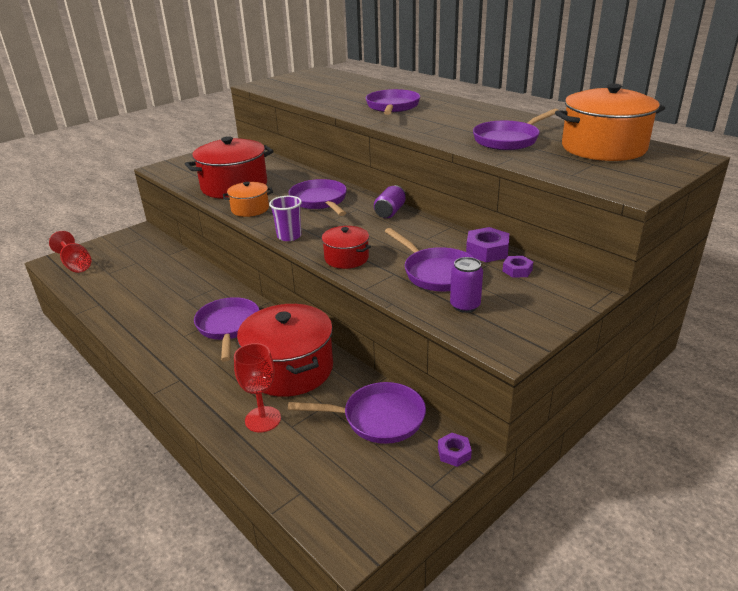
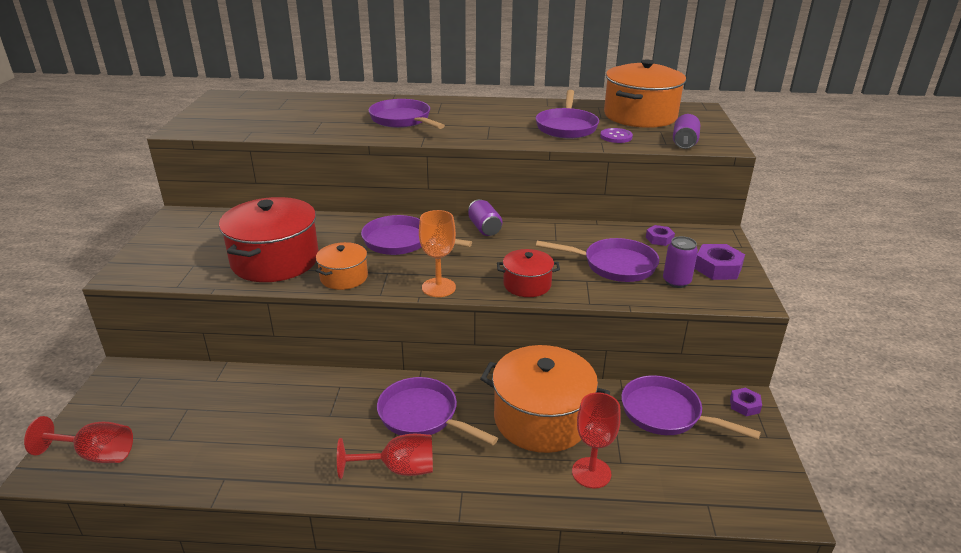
camera: 45 degrees left, 0 degrees up
red pot [237,304,333,397] -> orange pot [480,345,610,453]
purple cup [269,196,302,241] -> orange goblet [419,210,456,297]
purple pan [288,382,426,444] -> purple pan turned 105 degrees counterclockwise [621,375,761,440]
purple nut [466,227,509,262] -> purple nut moved to [694,244,745,280]
none -> red goblet [337,434,433,479]
none -> purple button [600,128,633,143]
none -> purple can [673,114,700,149]

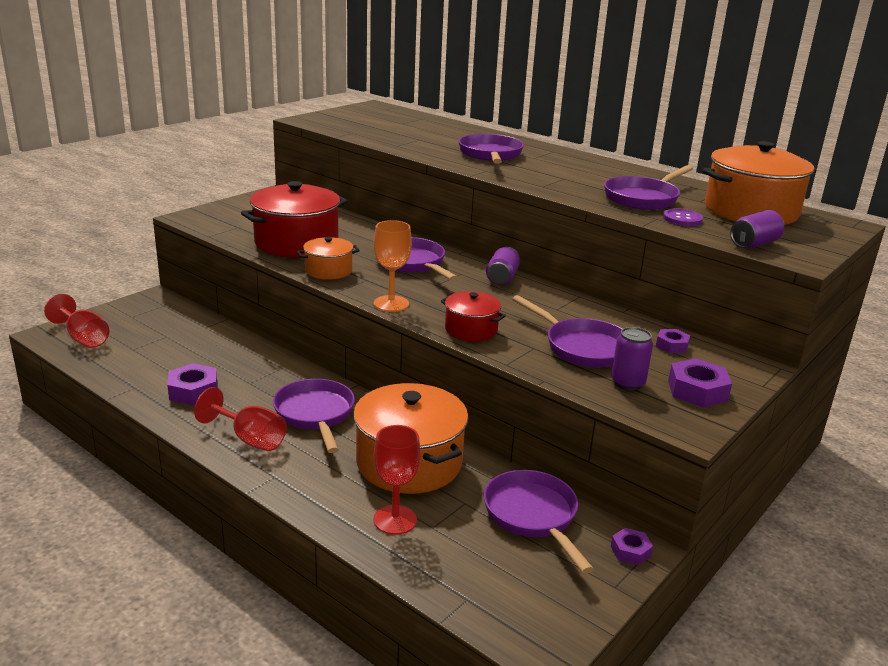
camera: 35 degrees right, 5 degrees down
none -> purple nut [167,363,217,405]

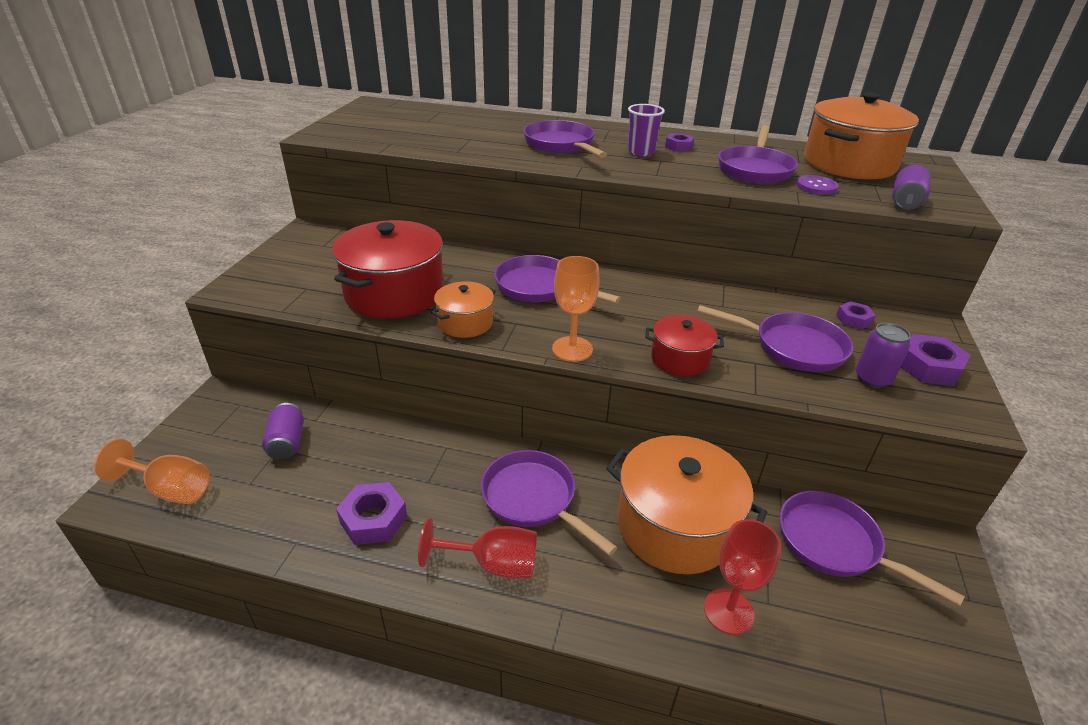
camera: 25 degrees left, 10 degrees up
red goblet [44,294,110,348] -> orange goblet [94,439,210,504]
purple can [486,247,520,285] -> purple can moved to [262,403,304,460]
purple nut [611,528,653,565] -> purple nut moved to [665,133,694,151]
none -> purple cup [628,104,665,156]

